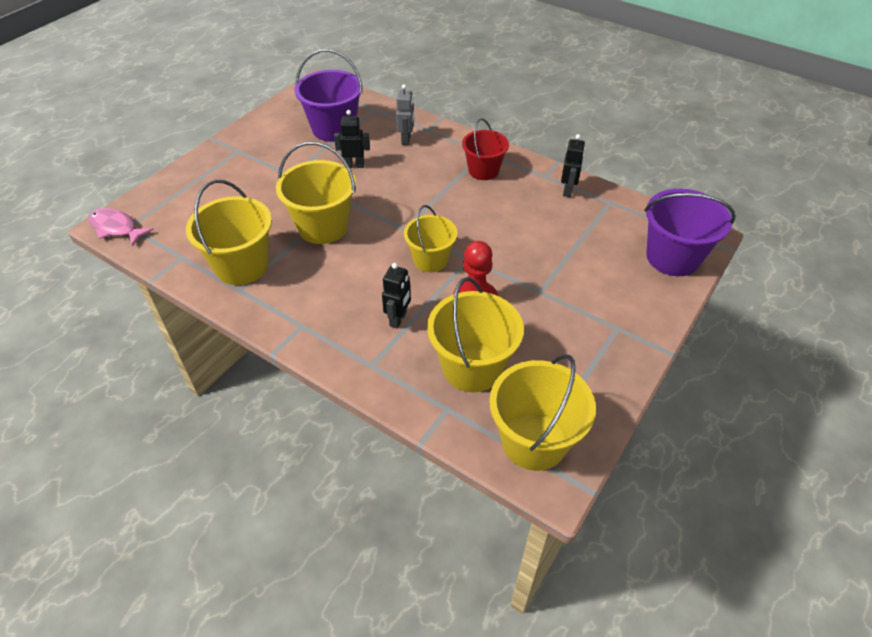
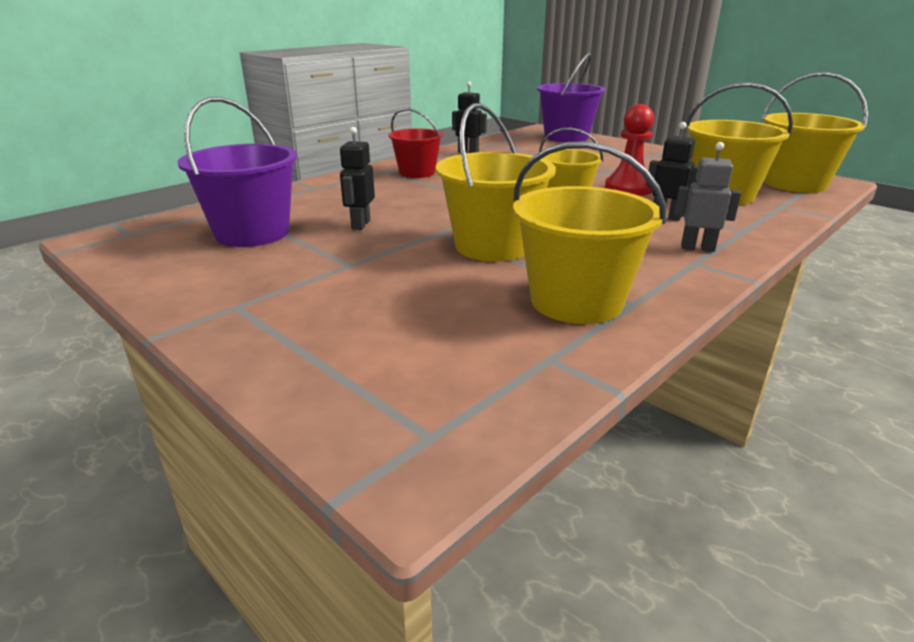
camera: 80 degrees left, 20 degrees down
pink fish [88,208,154,246] -> none
grey robot [396,84,414,145] -> grey robot moved to [674,142,741,252]

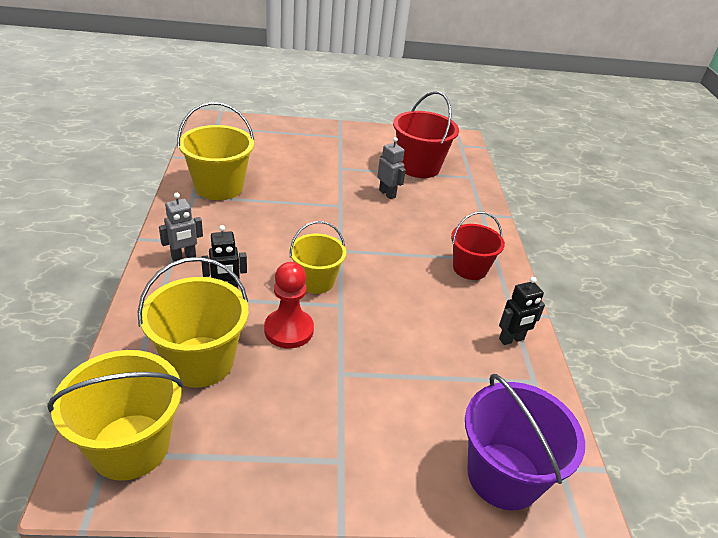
camera: 130 degrees right, 10 degrees up
purple bucket [177,97,297,247] -> red bucket [393,91,459,178]
black robot [340,127,375,230] -> grey robot [377,137,406,199]
yellow bucket [436,103,556,262] -> none

